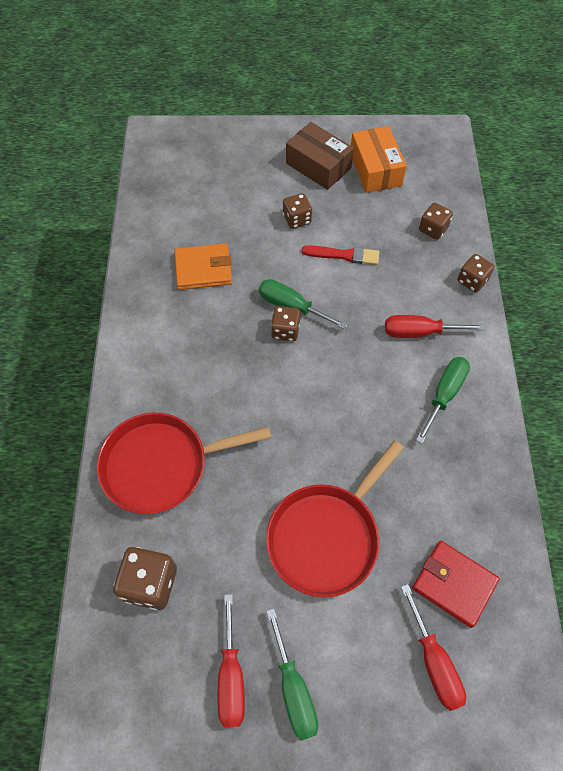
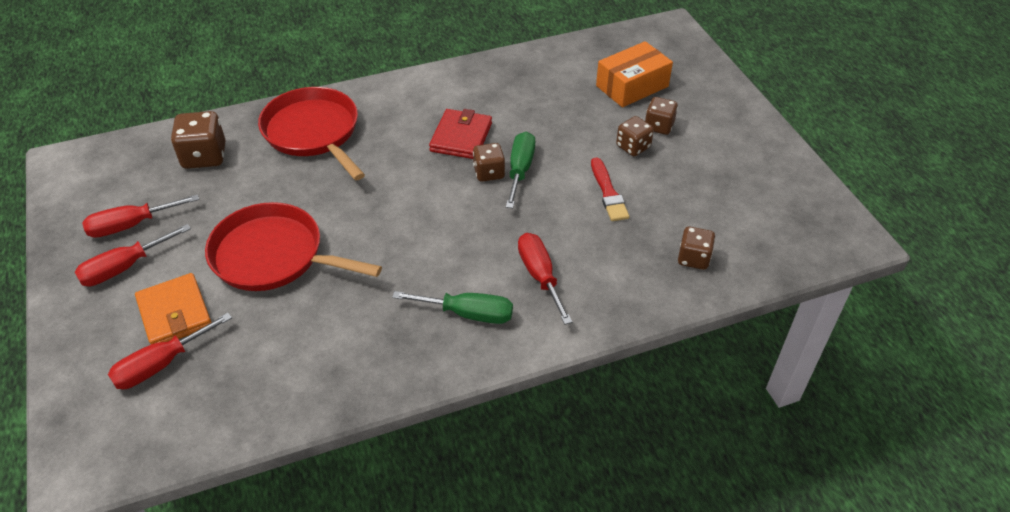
camera: 70 degrees right, 15 degrees down
orange wallet [175,243,232,290] -> orange wallet moved to [135,273,212,344]
green screwdriver [266,608,318,740] -> red screwdriver [75,224,191,286]
brown box [286,122,354,190] -> none
orange box [351,126,407,193] -> orange box moved to [596,41,673,107]
red wallet [412,541,500,628] -> red wallet moved to [429,109,492,159]
brown dice [458,254,494,292] -> brown dice moved to [645,97,678,135]

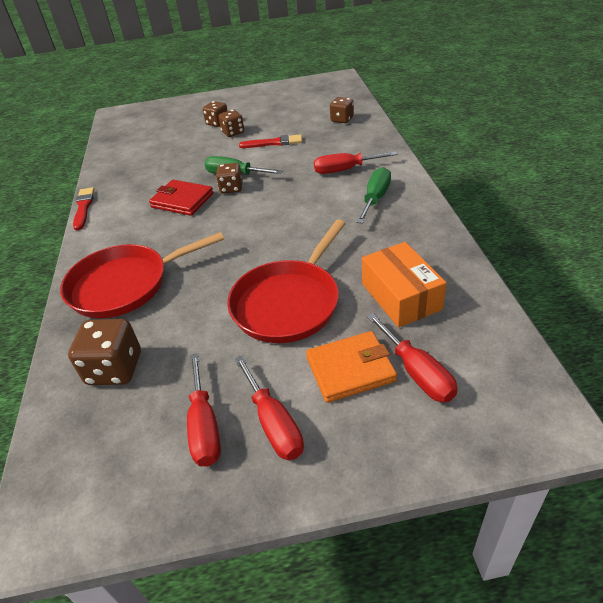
camera: 75 degrees left, 5 degrees down
orange box [596,41,673,107] -> orange box moved to [362,242,446,327]
none -> red brush [73,187,95,230]

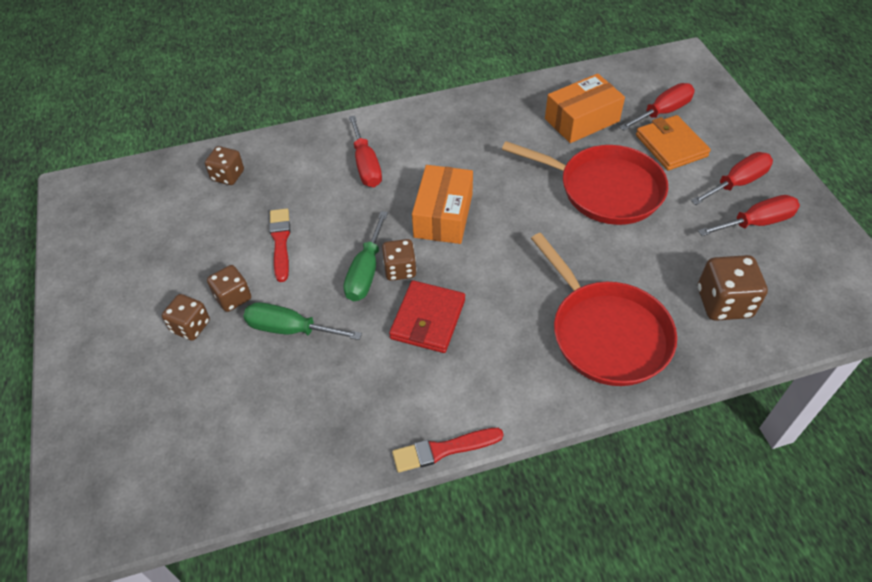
camera: 100 degrees left, 10 degrees up
green screwdriver [356,167,391,224] -> green screwdriver moved to [243,302,362,340]
none -> orange box [412,165,473,244]

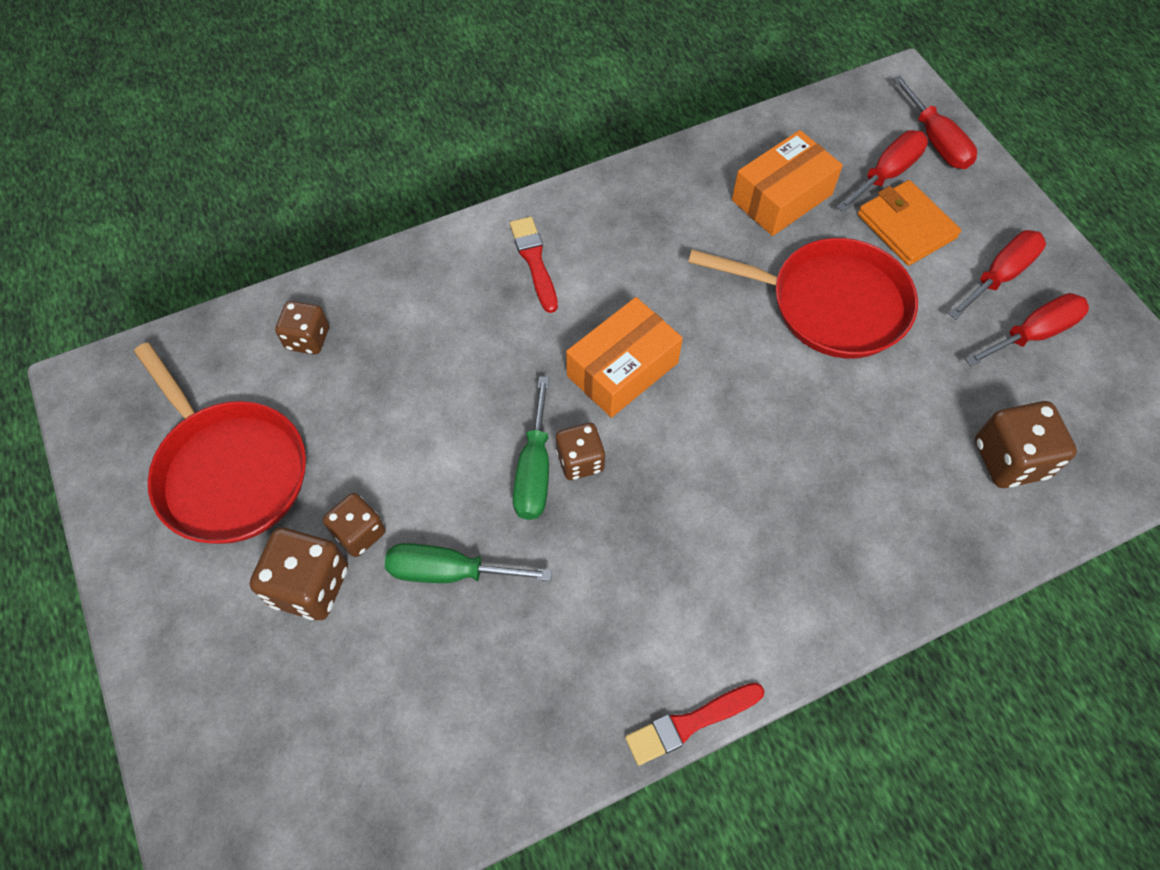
camera: 10 degrees left, 10 degrees up
brown dice [162,294,210,341] -> brown dice [250,528,348,620], size x1.53
red brush [269,208,290,282] -> red brush moved to [510,217,558,313]
red screwdriver [349,115,382,187] -> red screwdriver moved to [893,75,977,169]
red wallet [389,280,465,353] -> none
orange box [412,165,473,244] -> orange box turned 45 degrees clockwise [566,297,683,418]
red pan [531,233,677,386] -> red pan moved to [134,342,306,544]

